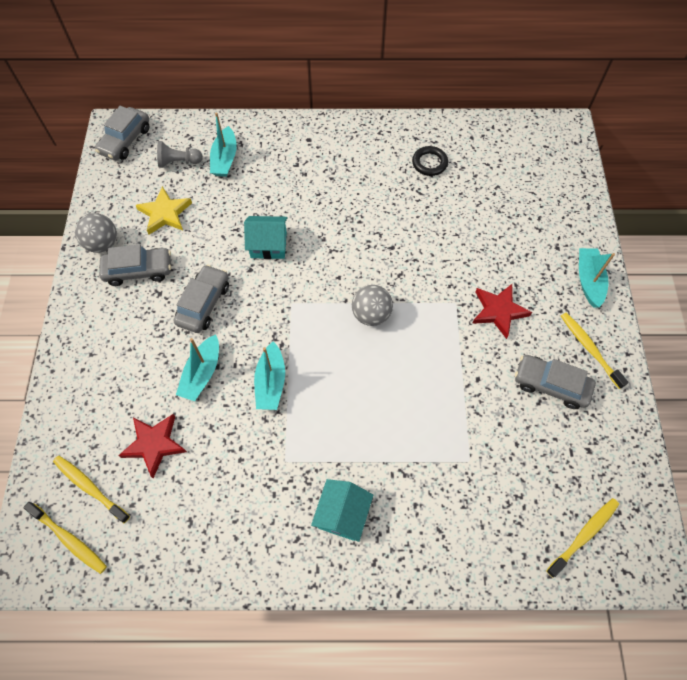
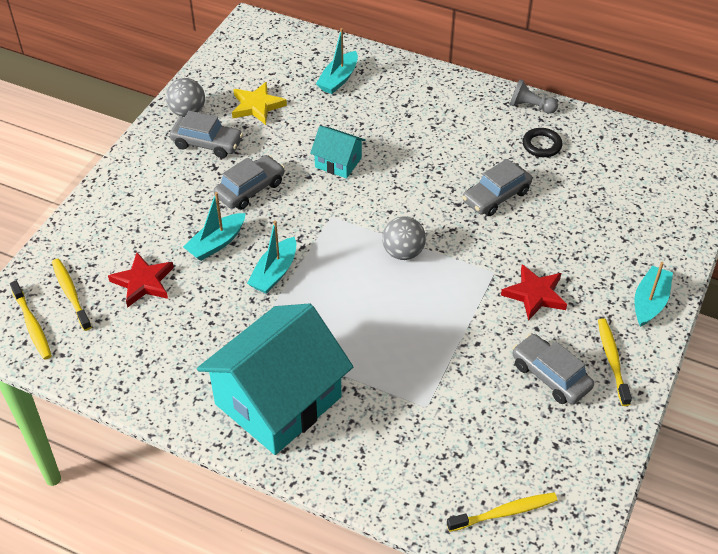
camera: 25 degrees right, 15 degrees down
grey car [95,106,149,160] -> grey car moved to [462,159,532,216]
grey pawn [157,141,203,168] -> grey pawn moved to [509,79,558,114]
turquoise house [311,479,373,542] -> turquoise house [197,303,353,455], size x2.17

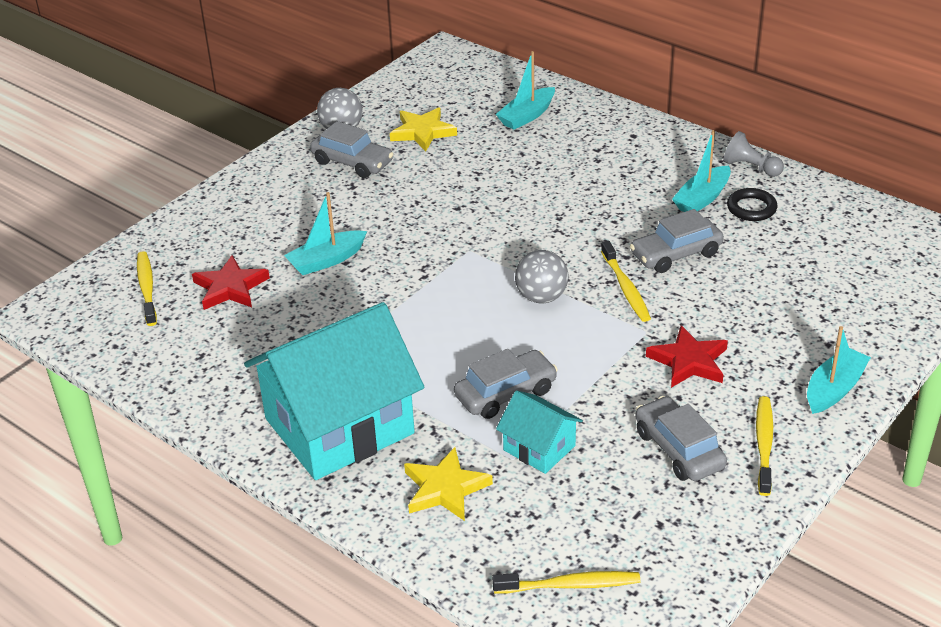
camera: 15 degrees right, 10 degrees down
yellow toothbrush [10,281,52,360] -> yellow toothbrush moved to [601,241,651,322]
grey car [214,155,285,210] -> grey car moved to [454,349,558,419]
turquoise boat [247,221,296,294] -> turquoise boat moved to [672,130,731,212]
turquoise house [310,126,366,179] -> turquoise house moved to [496,390,583,474]
none -> yellow star [404,447,493,521]

